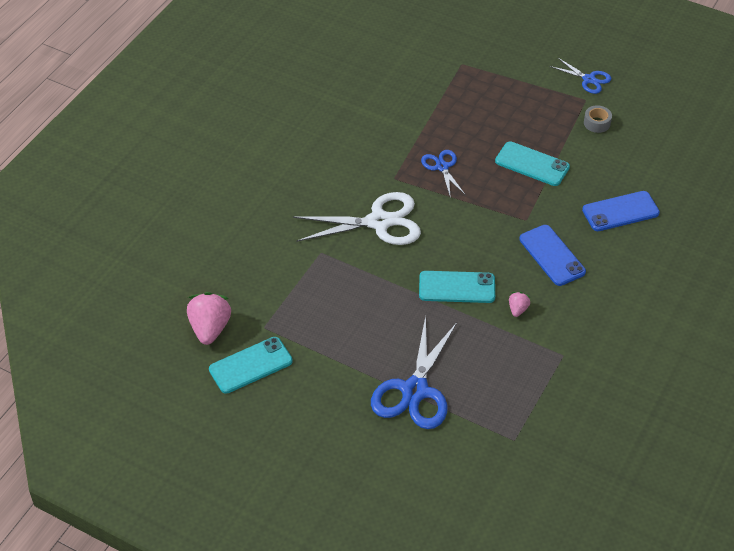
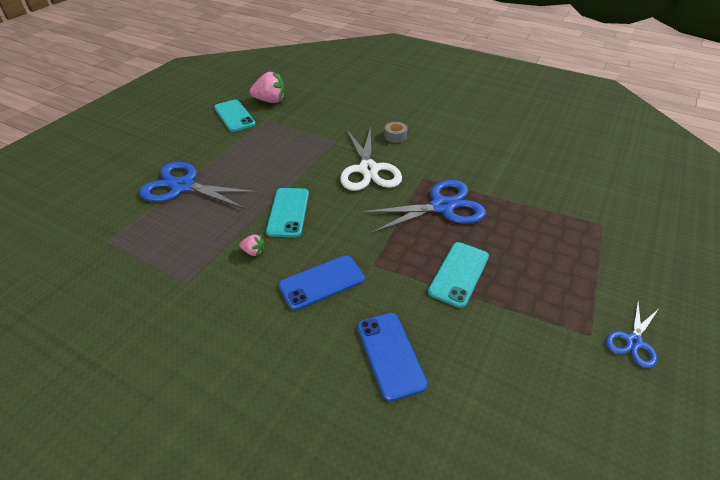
camera: 90 degrees right, 5 degrees down
blue scissors [421,150,465,199] -> blue scissors [361,180,486,233], size x1.85
grey tape [584,105,612,133] -> grey tape moved to [384,122,408,143]

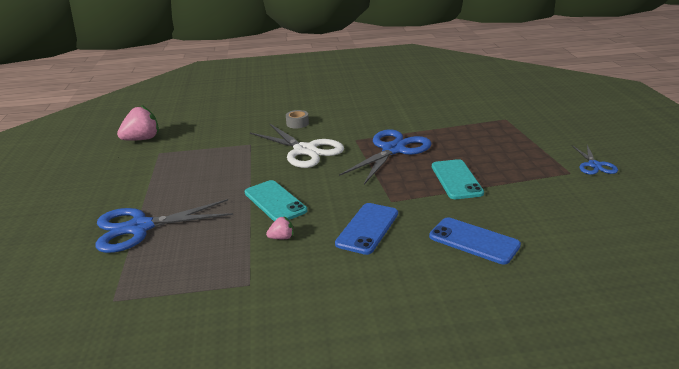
camera: 35 degrees left, 15 degrees down
turquoise phone [214,100,256,132] -> none

